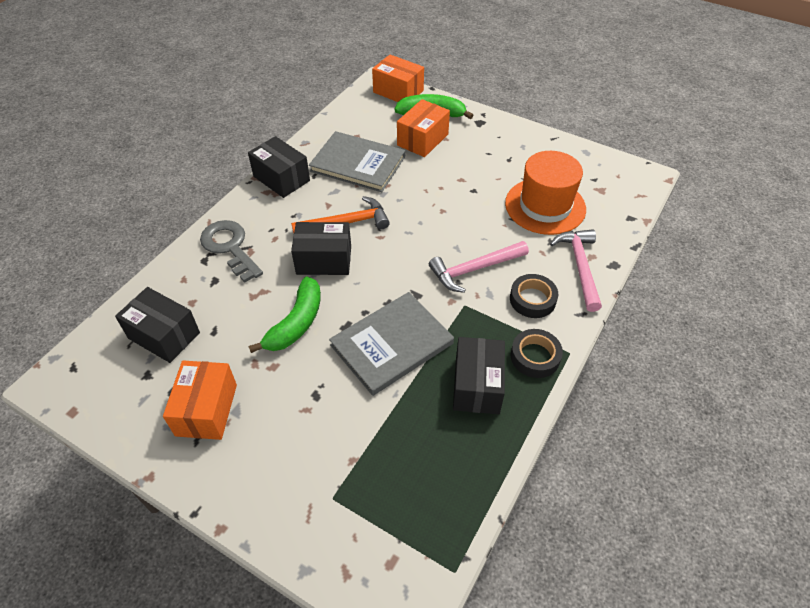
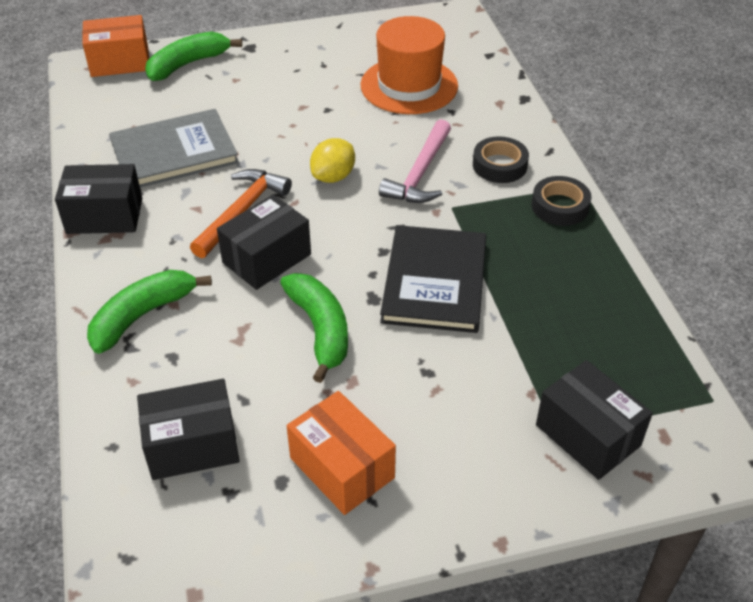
camera: 45 degrees left, 5 degrees down
grey key [200,220,263,283] -> green banana [87,270,212,354]
grey book [329,292,454,396] -> black book [380,225,486,333]
orange box [397,99,450,157] -> none
black box [453,337,505,414] -> black box moved to [536,360,653,480]
pink hammer [550,229,602,312] -> none
none -> yellow lemon [310,138,355,183]

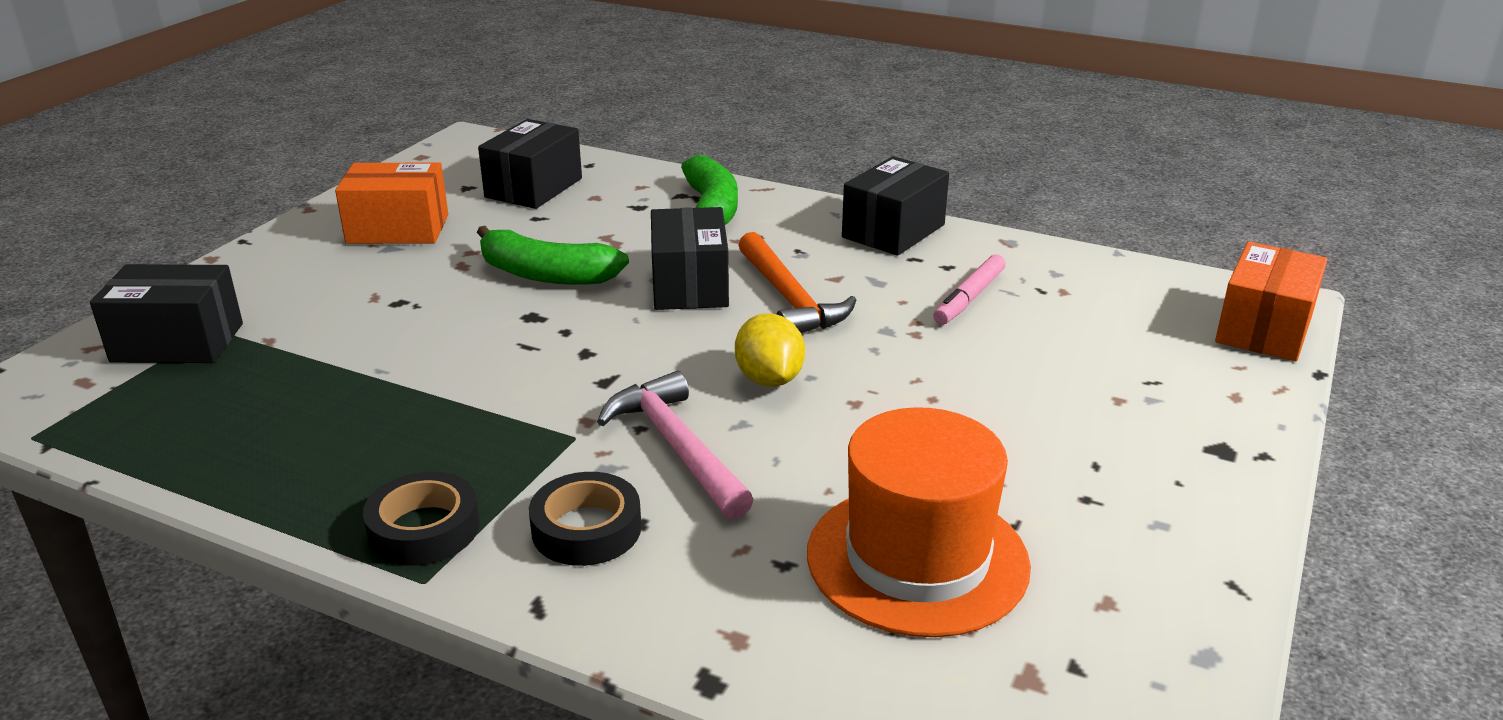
camera: 130 degrees right, 15 degrees down
grey book [109,109,239,188] -> pink marker [933,254,1006,325]
green banana [145,32,242,81] -> none
black book [380,225,486,333] -> none

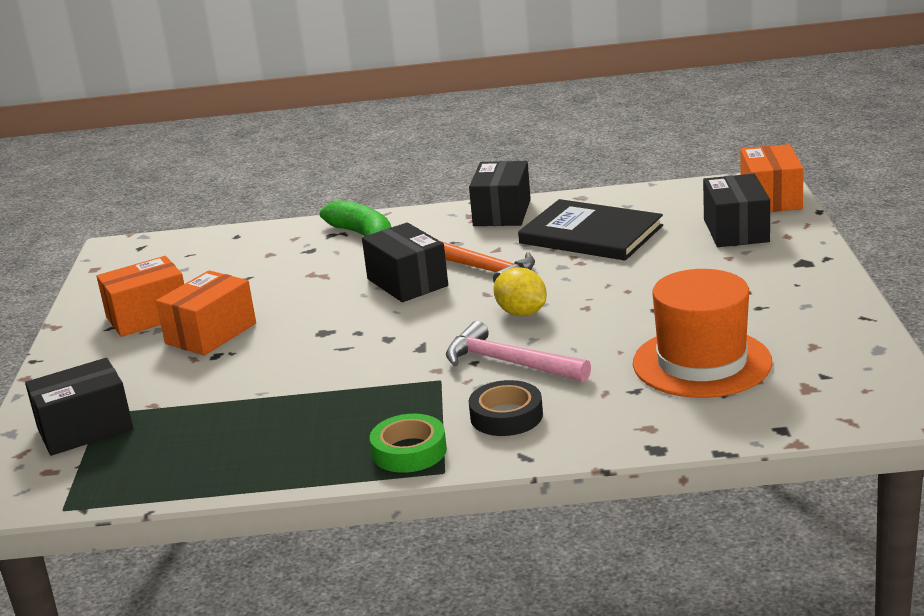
camera: 25 degrees left, 5 degrees down
black tape [363,472,480,565] -> green tape [370,414,447,473]
green banana [477,226,629,285] -> none
black box [478,119,582,209] -> black box moved to [703,174,770,247]
pink marker [933,254,1006,325] -> black book [518,199,663,261]
none -> orange box [156,270,256,355]

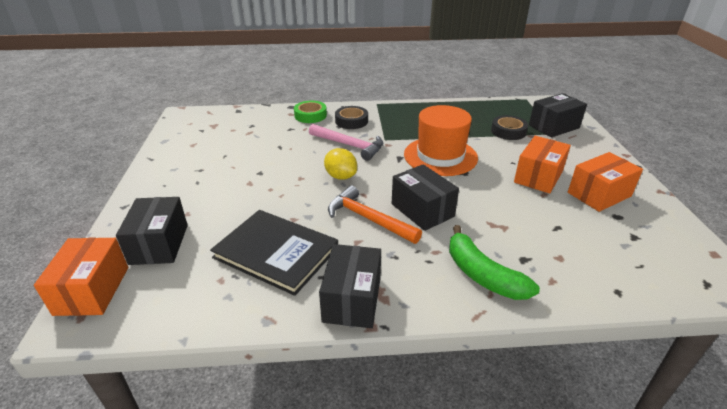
camera: 175 degrees right, 10 degrees up
green tape [370,414,447,473] -> green tape moved to [294,101,327,123]
orange hat [633,269,772,398] -> orange hat moved to [404,105,478,176]
none -> black tape [491,115,528,140]

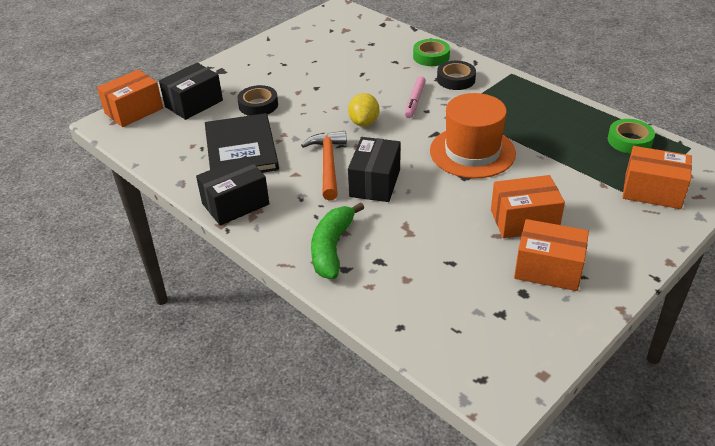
camera: 50 degrees right, 5 degrees up
pink hammer [309,124,383,161] -> pink marker [405,76,426,118]
black tape [491,115,528,140] -> black tape moved to [237,85,278,116]
black box [529,93,587,137] -> orange box [622,146,692,209]
none -> green tape [608,119,655,154]

